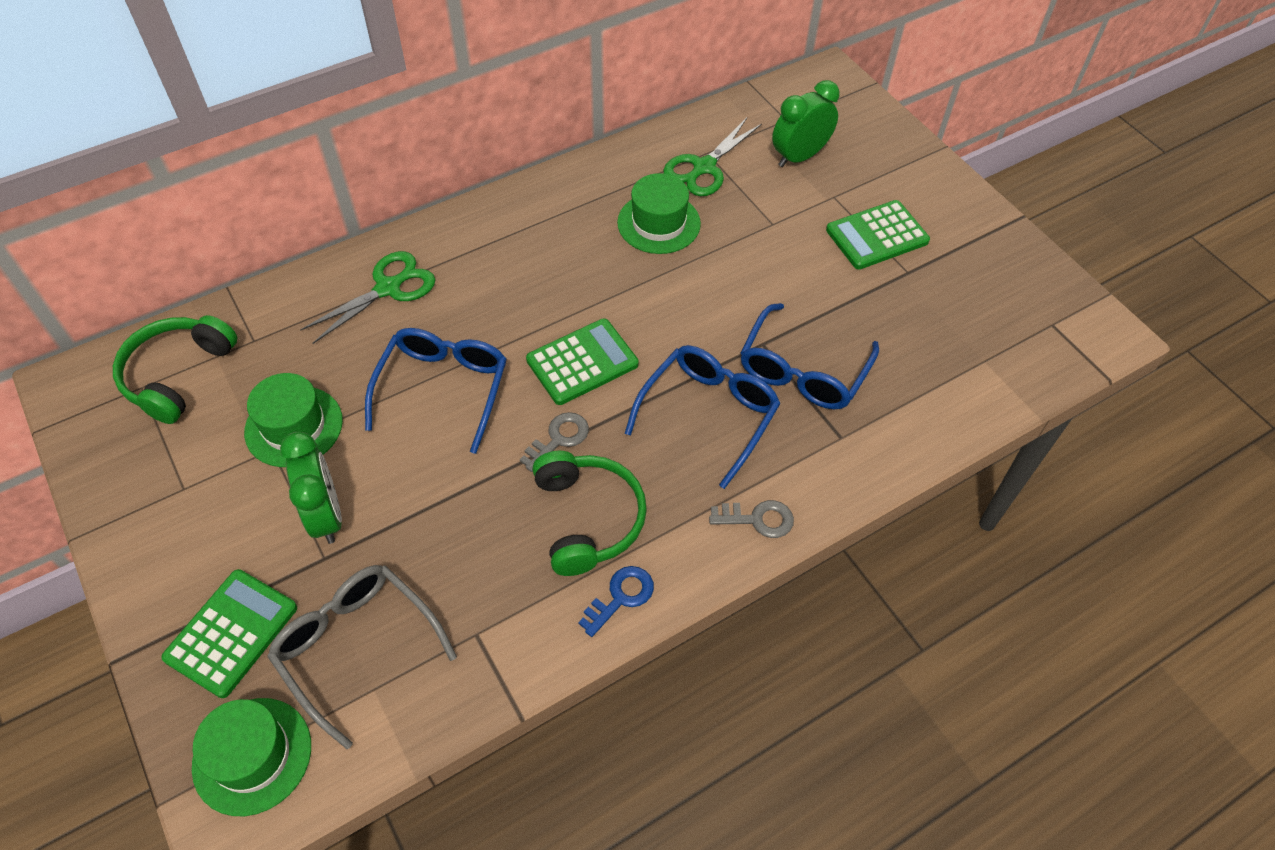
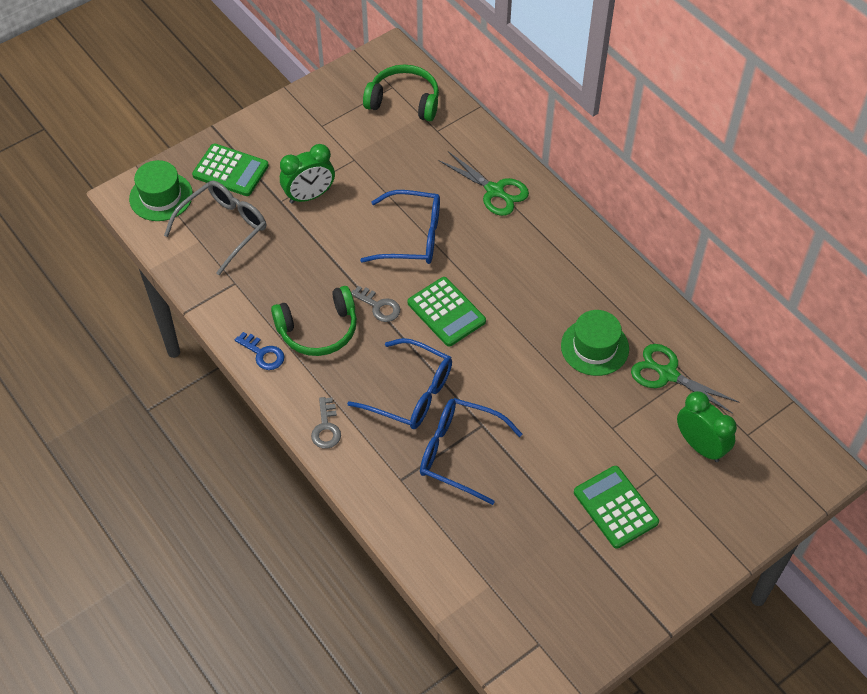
camera: 85 degrees right, 0 degrees up
green hat [244,373,343,467] -> none

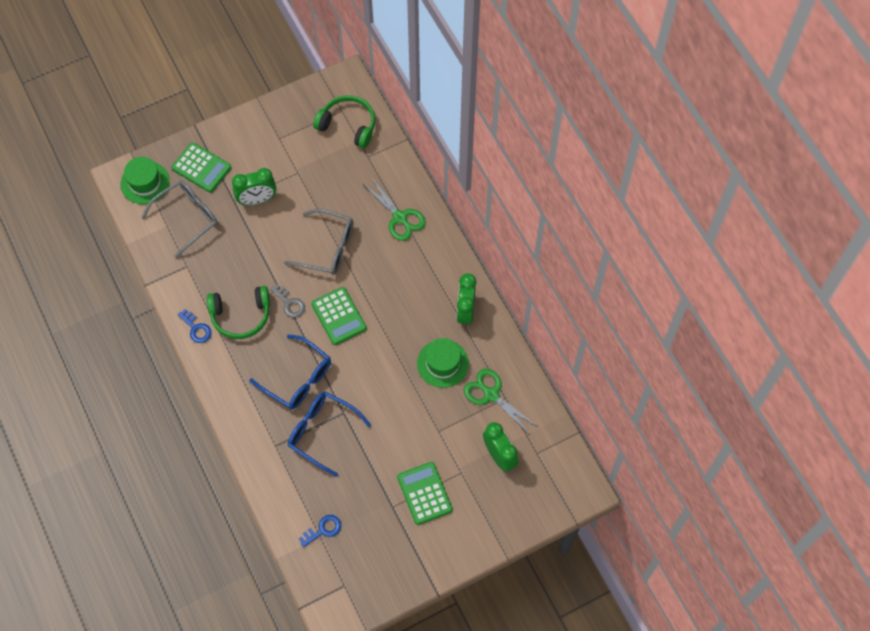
camera: 10 degrees right, 10 degrees up
grey key [311,397,341,449] -> none
blue glasses [360,190,440,264] -> grey glasses [284,209,353,275]
none -> blue key [299,515,342,547]
none -> green clock [457,273,477,327]

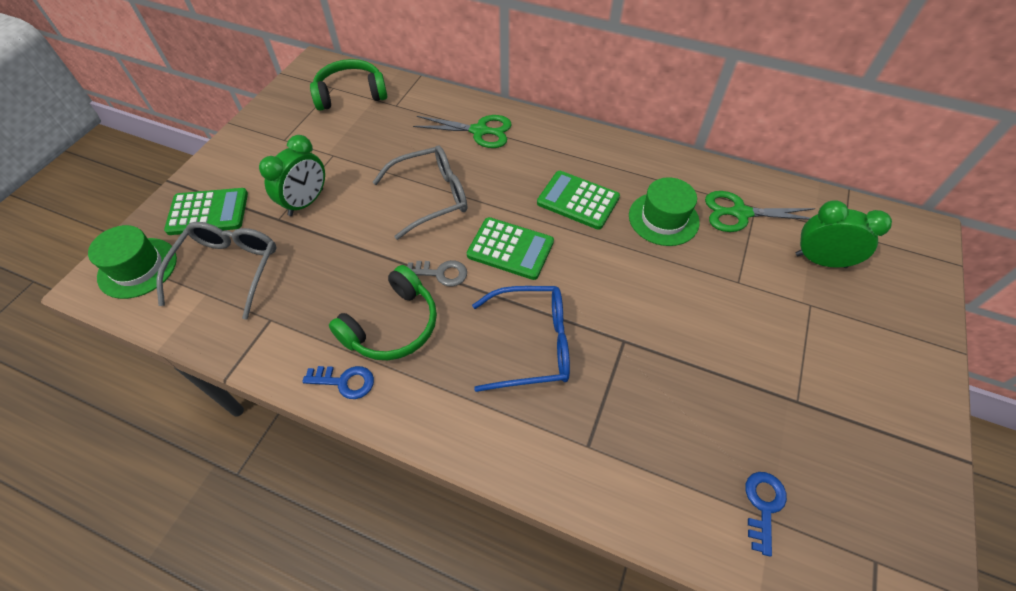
camera: 40 degrees left, 10 degrees down
blue glasses [288,391,371,477] -> none
green calculator [397,462,453,525] -> green calculator moved to [537,171,620,230]
green clock [457,273,477,327] -> none

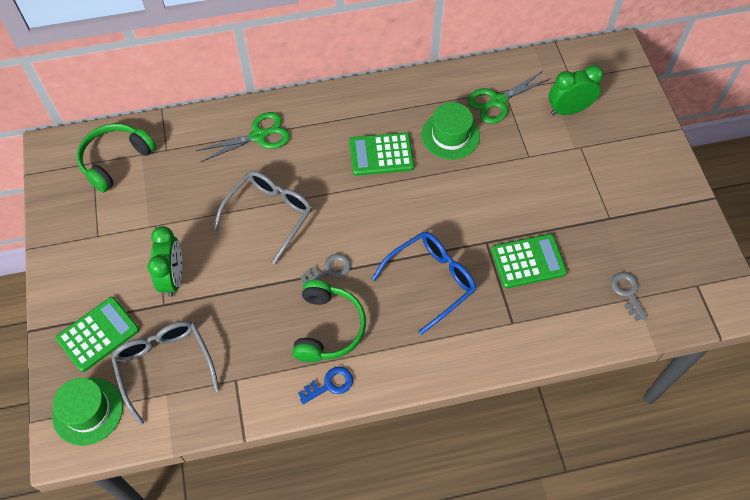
camera: 35 degrees left, 5 degrees up
green calculator [467,217,554,280] -> green calculator moved to [491,234,567,288]
blue key [745,472,787,557] -> grey key [611,272,647,321]

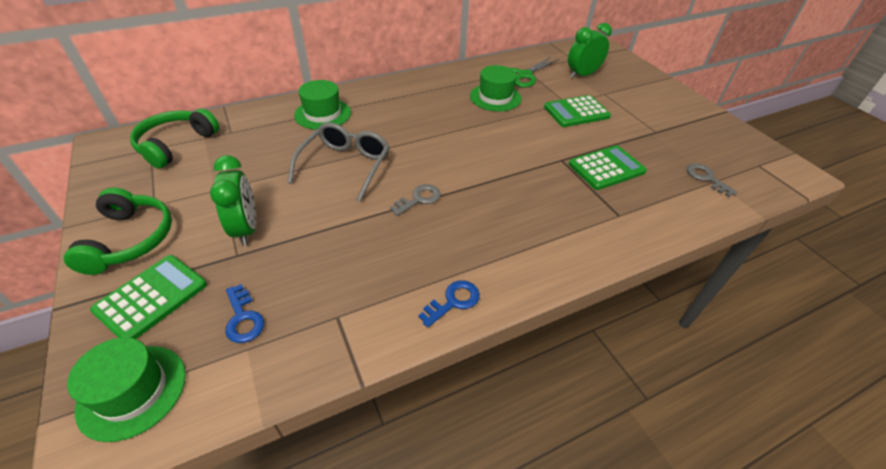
camera: 15 degrees left, 15 degrees down
grey glasses [111,321,220,425] -> blue key [225,284,264,343]
green scissors [196,112,290,162] -> green hat [294,80,351,130]
green headphones [292,280,366,363] -> green headphones moved to [64,187,172,275]
green calculator [349,132,414,176] -> green calculator moved to [544,95,611,127]
blue glasses [372,232,476,335] -> none

